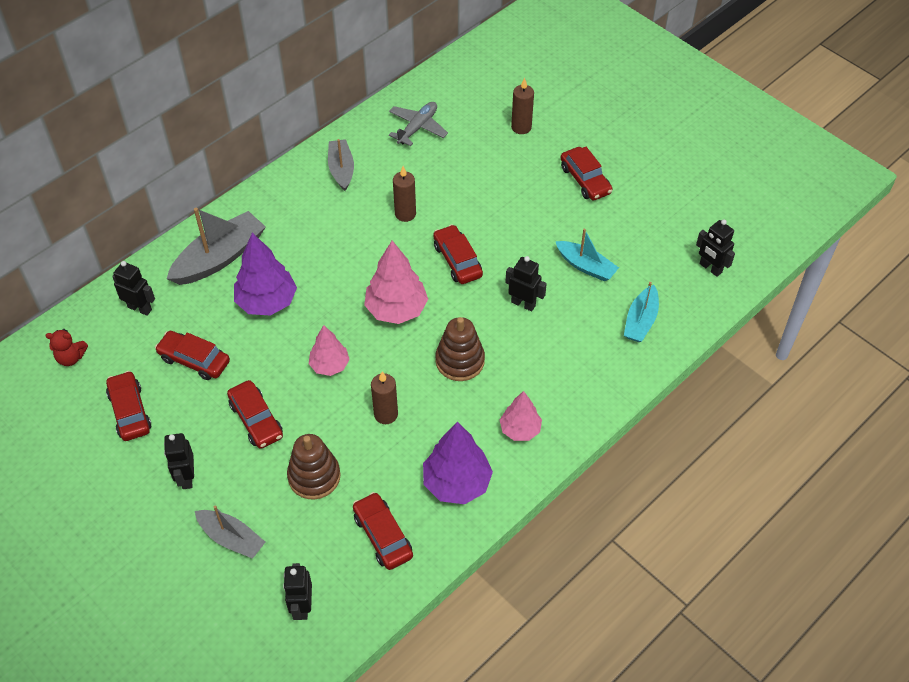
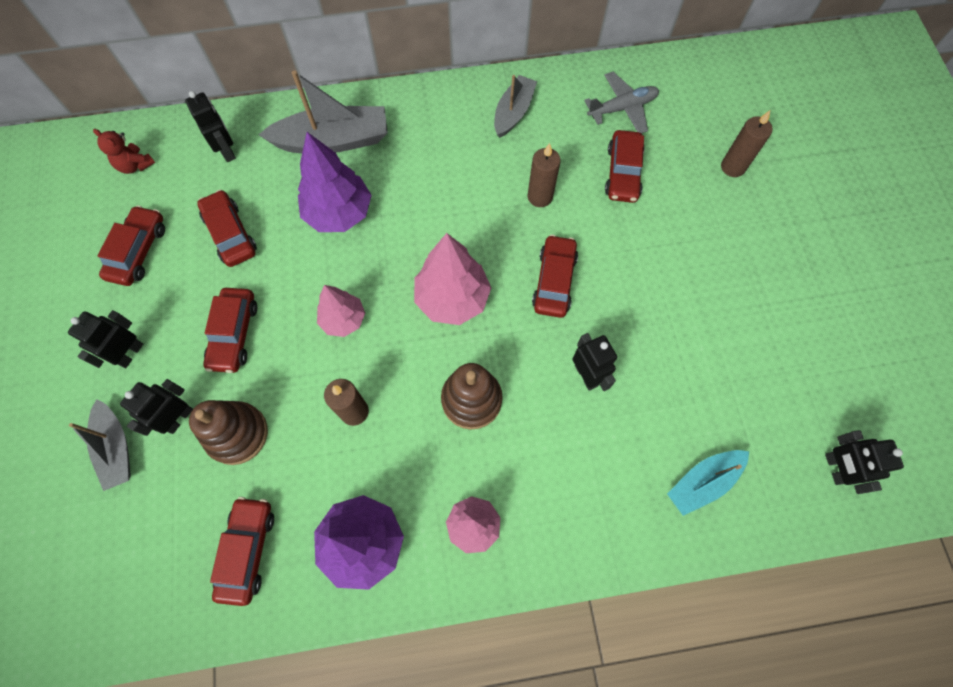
camera: 35 degrees right, 15 degrees up
black robot [283,563,312,620] -> black robot moved to [120,379,193,436]
turquoise boat [555,229,619,281] -> none
red car [561,147,613,201] -> red car moved to [605,130,644,203]

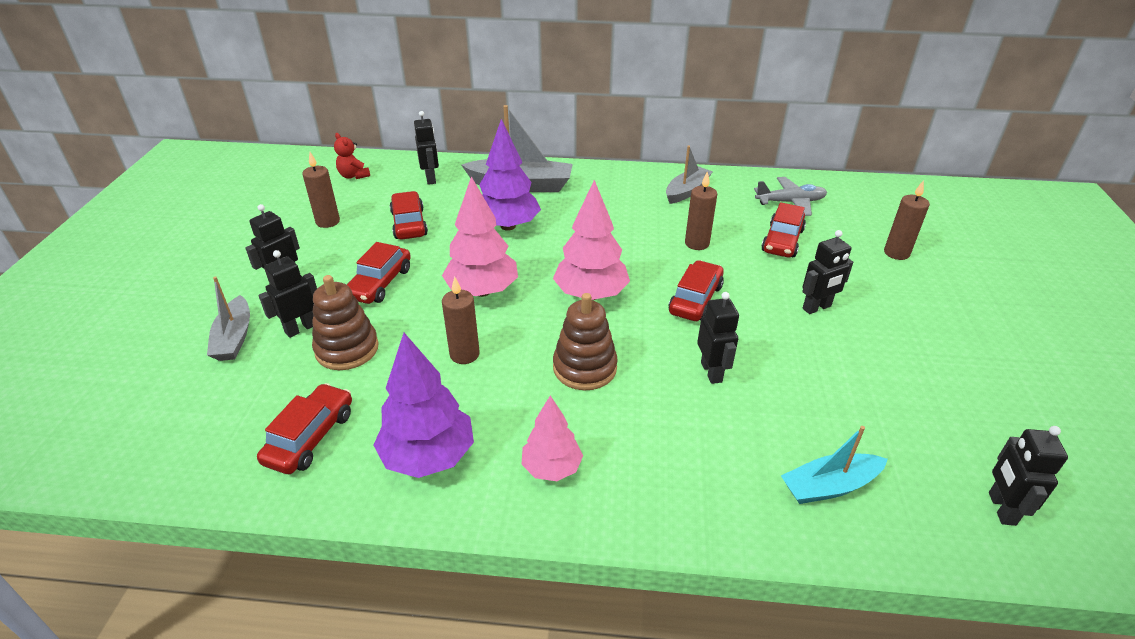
camera: 15 degrees right, 30 degrees down
red car [98,205,165,286] -> brown candle [302,152,340,228]
pink tree [317,285,365,337] -> pink tree [442,176,518,297], size x1.60
none -> black robot [802,230,853,314]

